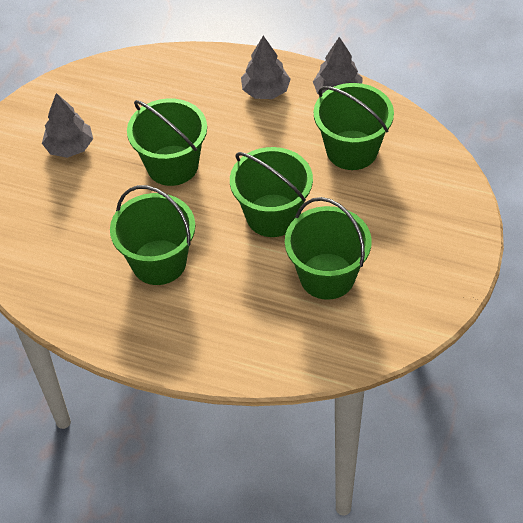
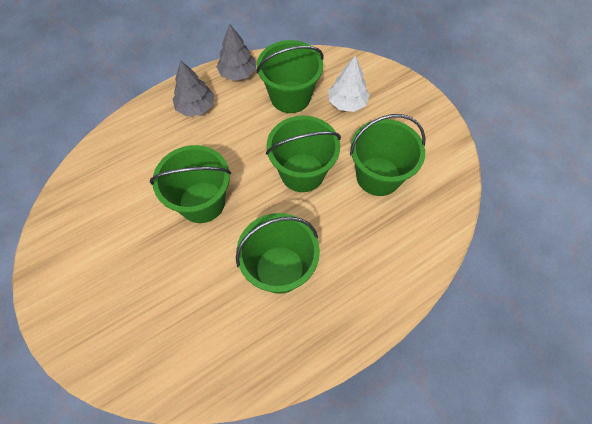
camera: 55 degrees left, 10 degrees up
grey tree [42,93,93,158] -> none
none -> white tree [328,55,370,112]

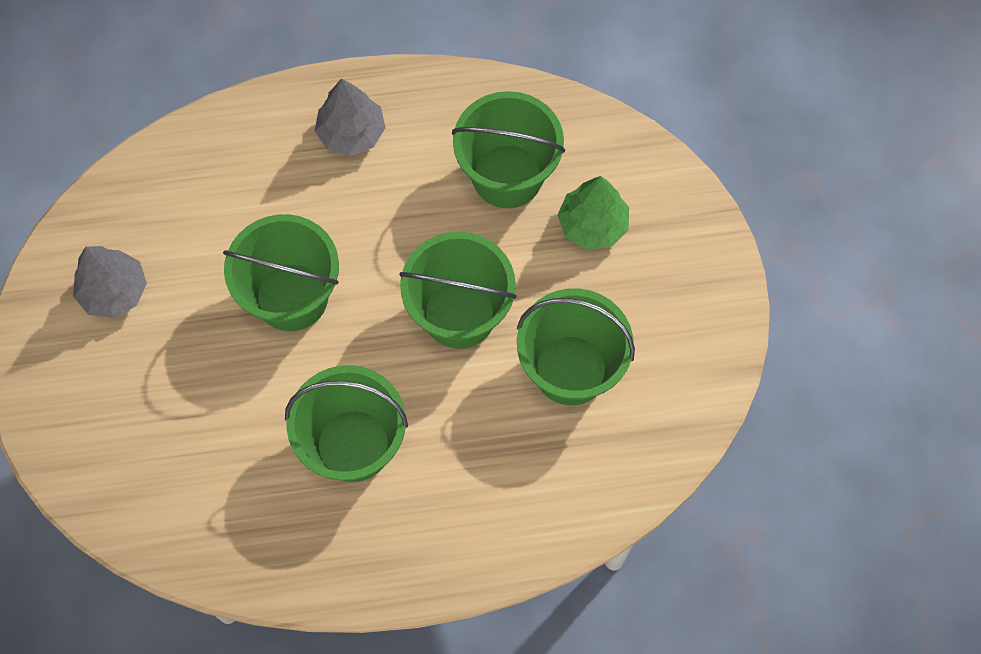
camera: 25 degrees right, 5 degrees up
grey tree [216,23,256,81] -> grey tree moved to [73,246,147,318]
white tree [328,55,370,112] -> green tree [557,176,629,250]

